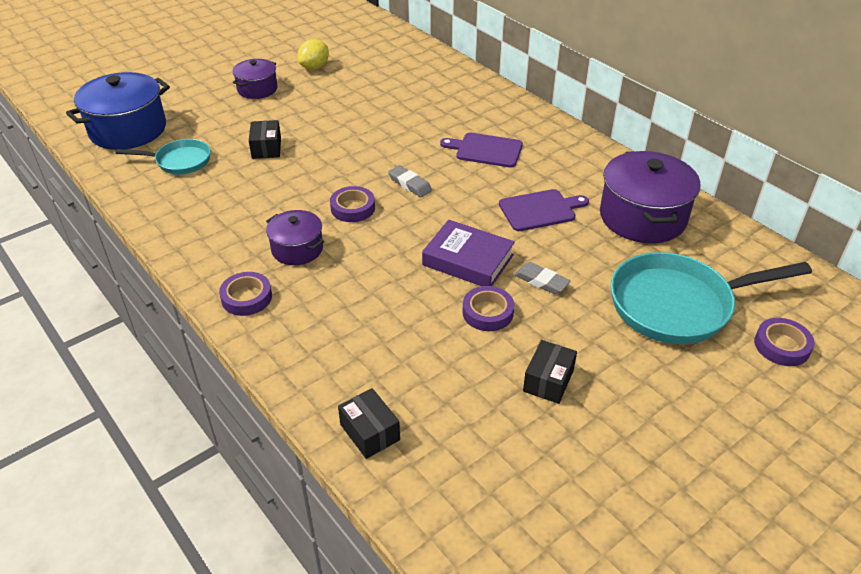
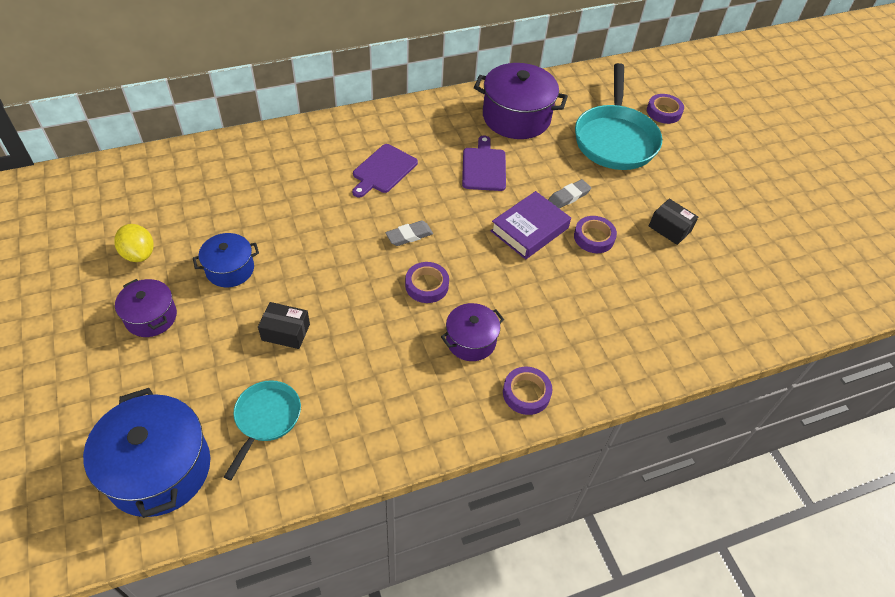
camera: 75 degrees left, 10 degrees up
black box [338,388,400,459] -> none
none -> blue pot [193,233,259,287]

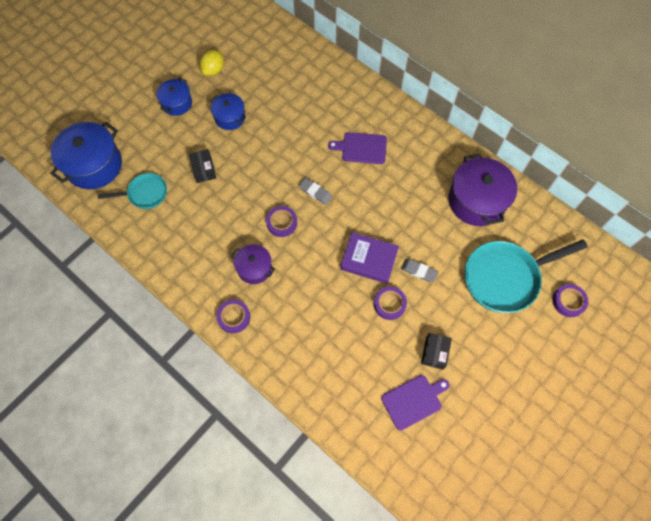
camera: 65 degrees right, 15 degrees up
purple pot [115,279,177,337] -> blue pot [156,78,192,116]
purple cutting board [462,136,506,191] -> purple cutting board moved to [381,375,450,431]

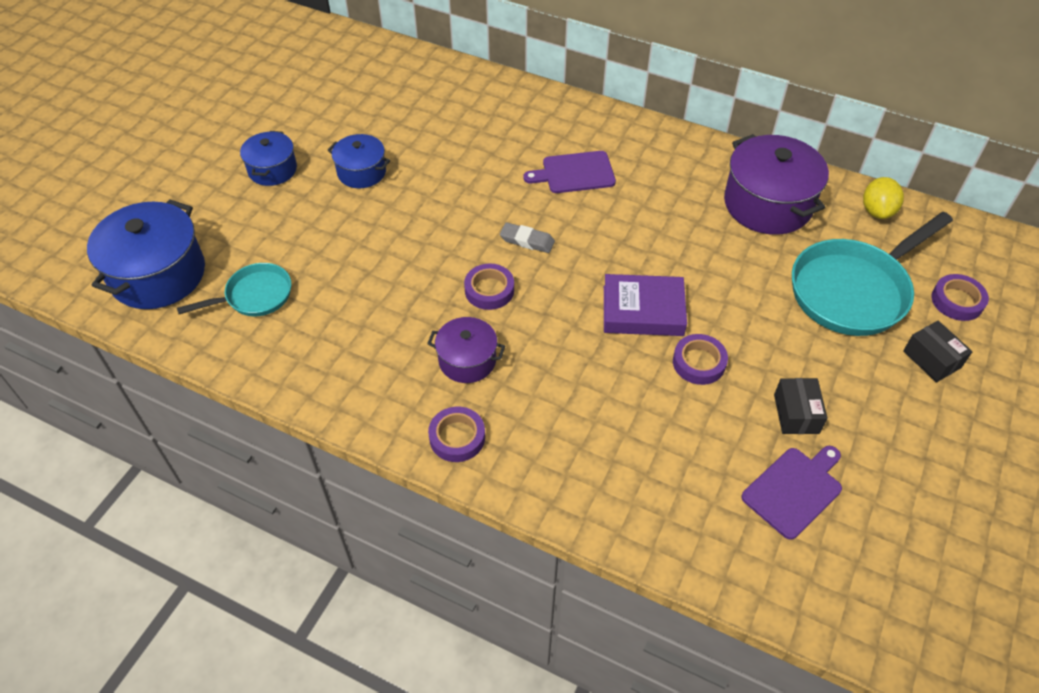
camera: 15 degrees left, 15 degrees down
black box [189,149,216,183] -> black box moved to [903,321,973,383]
yellow lemon [200,50,224,76] -> yellow lemon moved to [863,177,904,219]
grey eraser [401,259,438,282] -> none

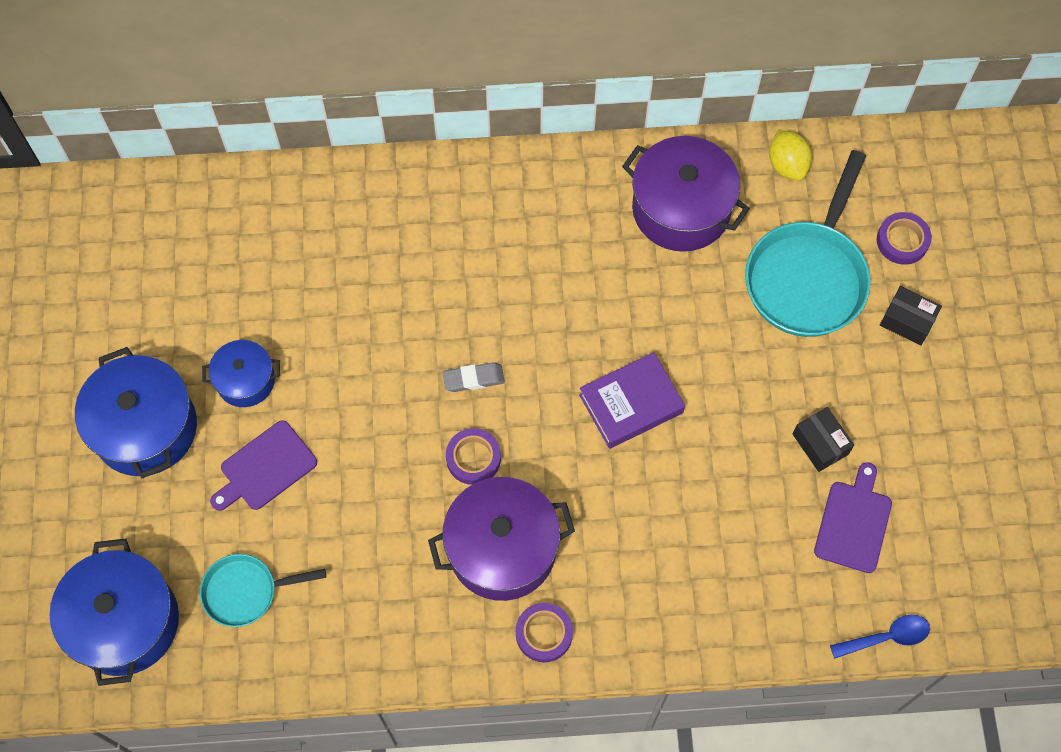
camera: 30 degrees left, 15 degrees up
turquoise pan [177,263,291,316] -> turquoise pan turned 135 degrees counterclockwise [200,554,326,627]
blue pot [240,131,297,186] -> blue pot [75,347,197,478], size x1.76
purple pot [427,317,505,383] -> purple pot [428,477,575,601], size x1.76
purple cutting board [523,151,616,193] -> purple cutting board moved to [210,420,317,511]
purple tape [673,334,728,385] -> none
none -> blue spoon [830,615,930,659]

